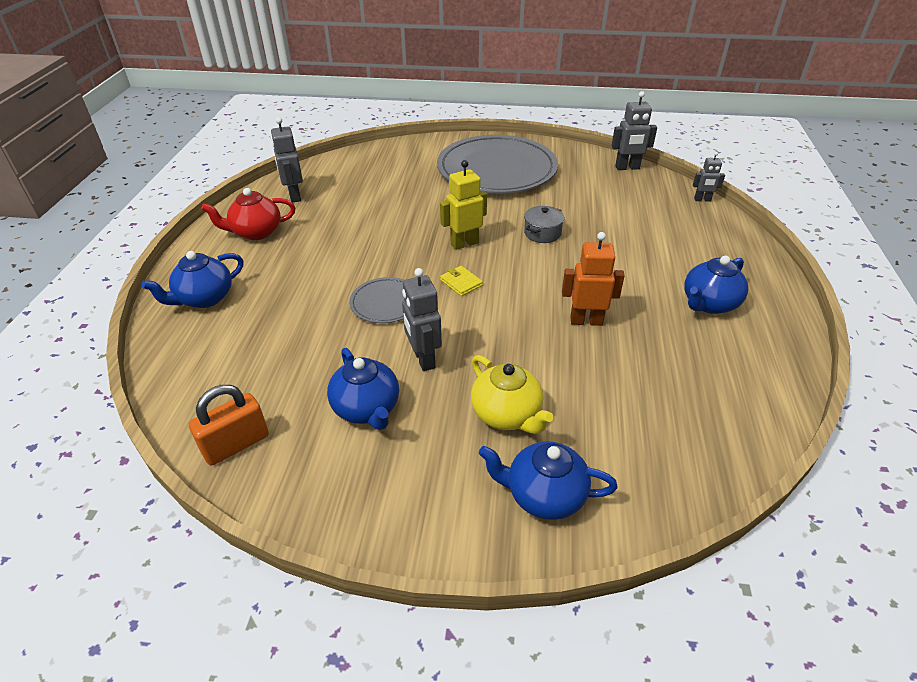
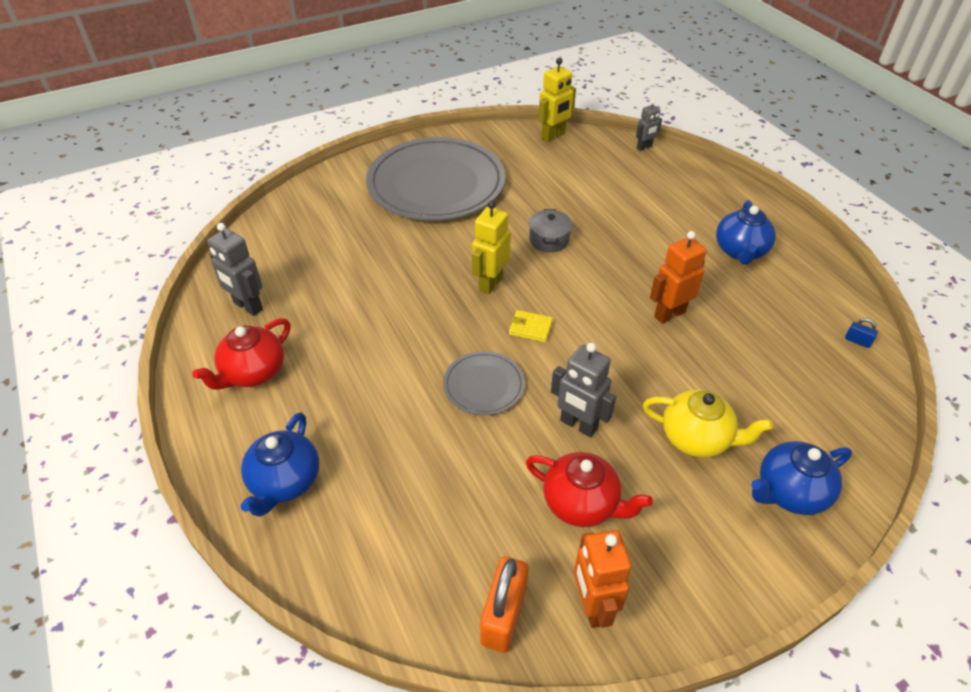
camera: 35 degrees left, 5 degrees up
blue teapot [327,348,399,430] -> red teapot [526,452,653,527]
grey robot [612,91,657,170] -> yellow robot [538,58,576,142]
none -> orange robot [574,530,632,628]
none -> blue padlock [845,318,878,348]

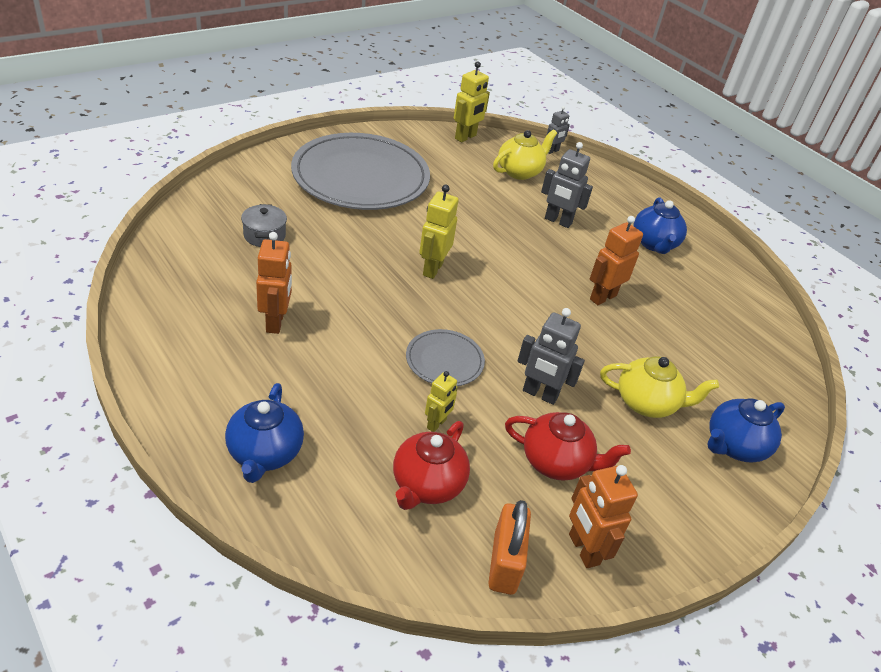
camera: 15 degrees left, 5 degrees down
red teapot [192,318,290,390] -> red teapot moved to [393,421,470,510]
grey robot [207,223,263,316] -> grey robot moved to [541,142,593,228]
yellow wallet [509,310,553,342] -> none
grey pot [529,209,572,252] -> grey pot moved to [241,204,287,247]
blue padlock [845,318,878,348] -> none
none -> orange robot [256,232,292,334]
none -> yellow robot [425,371,458,432]
none -> yellow teapot [493,129,557,180]

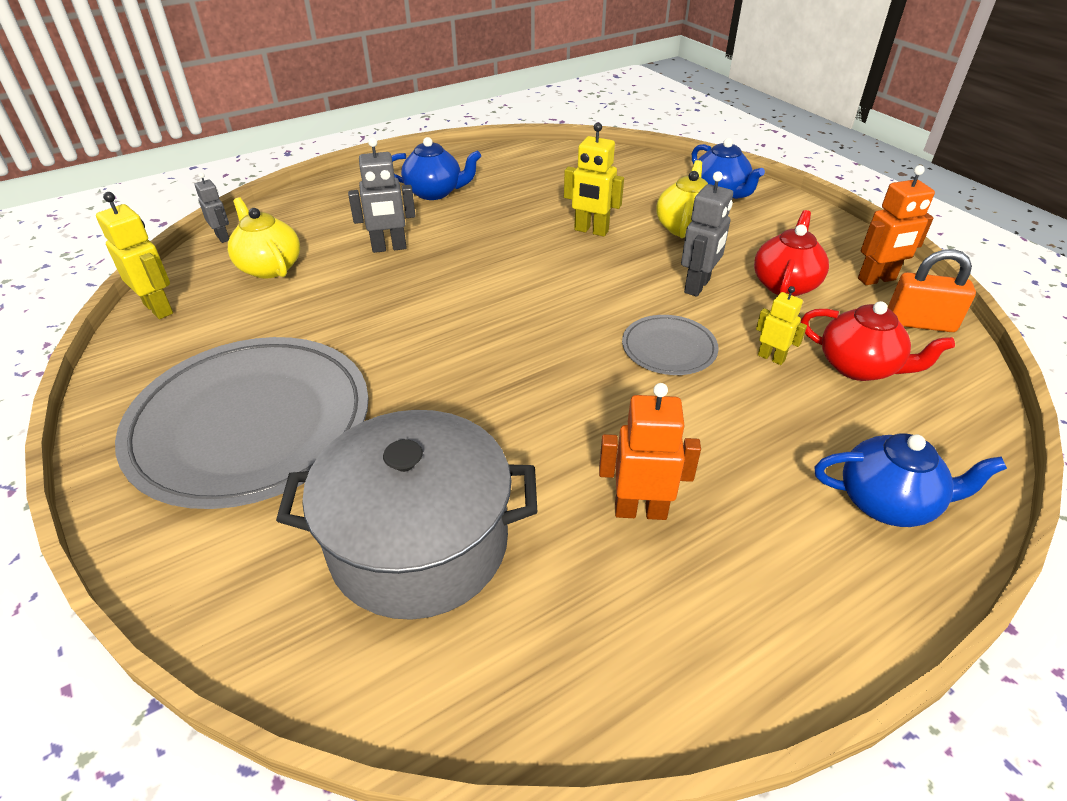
camera: 80 degrees left, 0 degrees up
grey pot [241,204,287,247] -> grey pot [276,410,537,620], size x2.39
yellow robot [419,185,458,279] -> yellow robot moved to [564,123,624,236]
grey robot [541,142,593,228] -> grey robot turned 45 degrees clockwise [348,137,416,253]
orange robot [590,216,643,305] -> none

